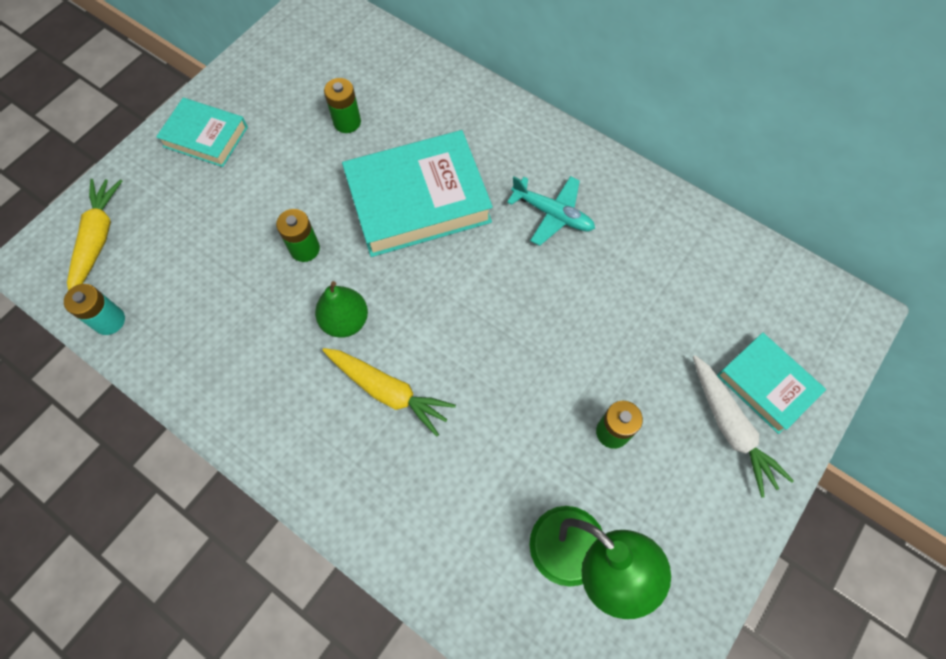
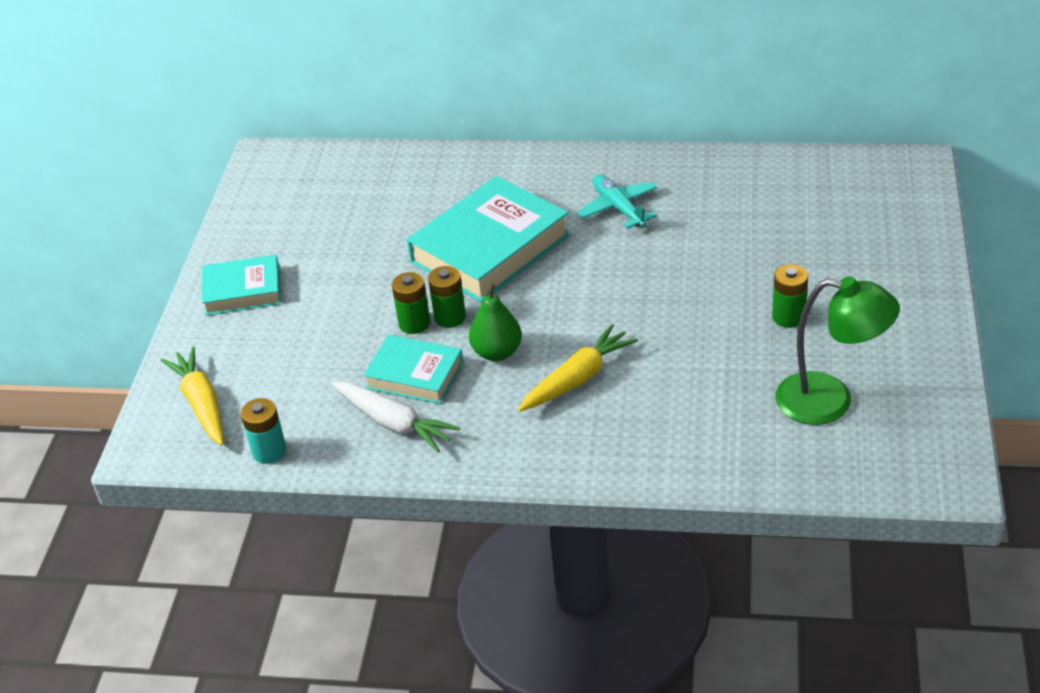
camera: 25 degrees left, 25 degrees down
yellow carrot [322,348,456,436] -> yellow carrot turned 45 degrees counterclockwise [518,324,638,412]
green battery [324,78,361,133] -> green battery moved to [428,266,466,328]
turquoise plane [507,176,595,246] -> turquoise plane turned 120 degrees counterclockwise [577,175,657,229]
white carrot [693,355,794,498] -> white carrot moved to [332,382,460,452]
turquoise book [717,333,826,434] -> turquoise book moved to [363,335,463,404]

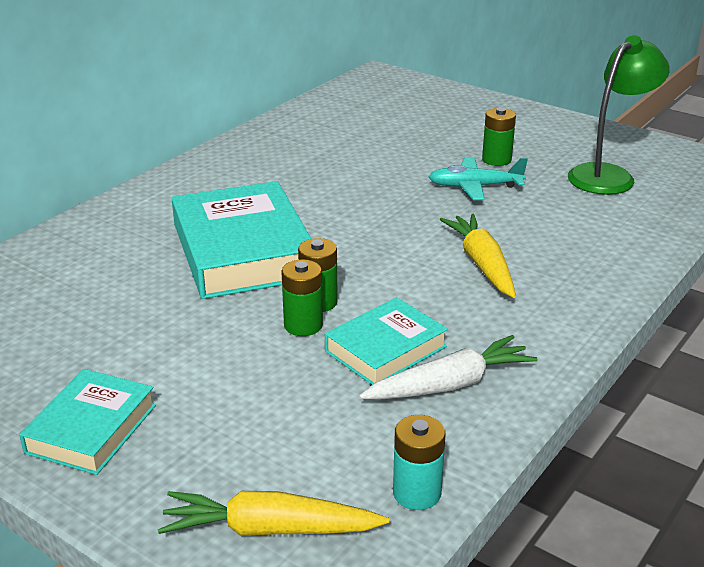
camera: 65 degrees left, 10 degrees down
green pear [469,283,522,361] -> none
turquoise plane [577,175,657,229] -> turquoise plane moved to [429,158,528,200]

